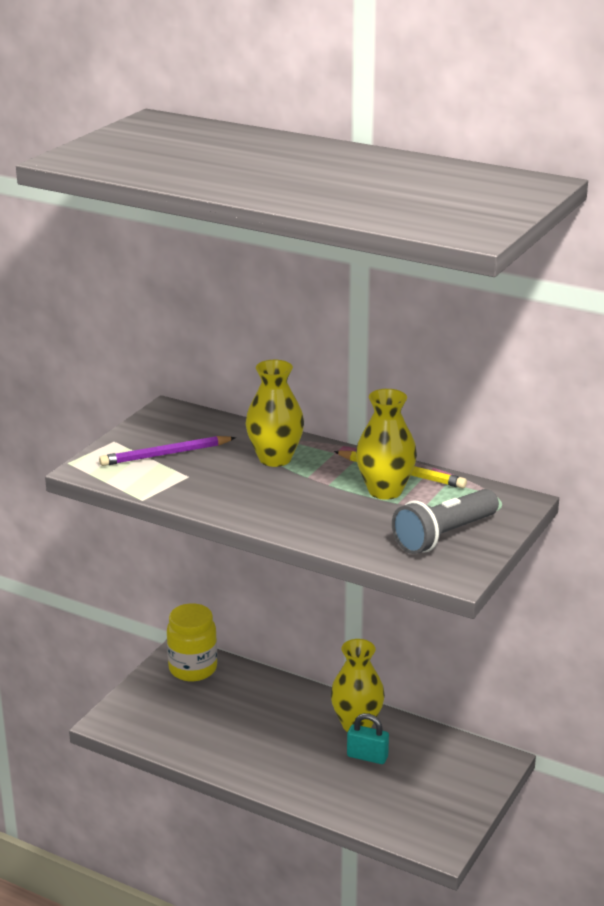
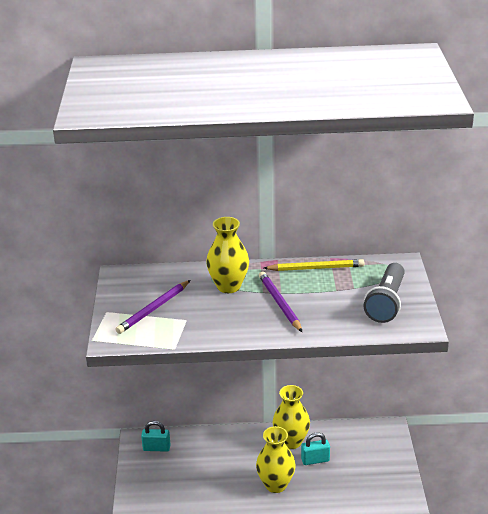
camera: 30 degrees left, 5 degrees up
yellow jar [167,603,217,681] -> turquoise padlock [141,421,171,452]
yellow vase [356,389,417,500] -> yellow vase moved to [256,426,296,493]
none -> purple pencil [259,271,302,332]

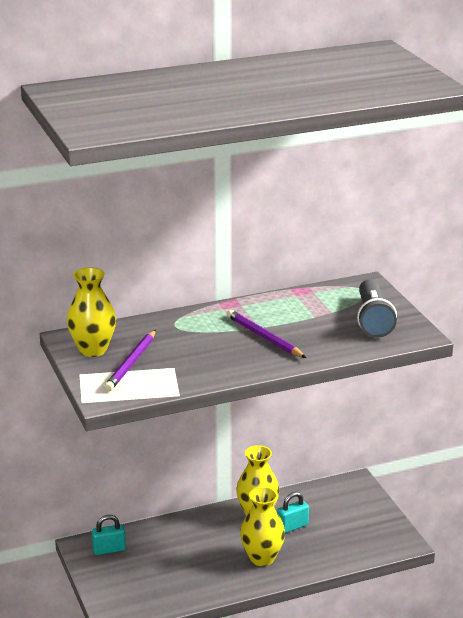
camera: 20 degrees left, 5 degrees down
yellow vase [206,217,249,293] -> yellow vase moved to [67,267,116,357]
yellow pencil [264,259,365,271] -> none

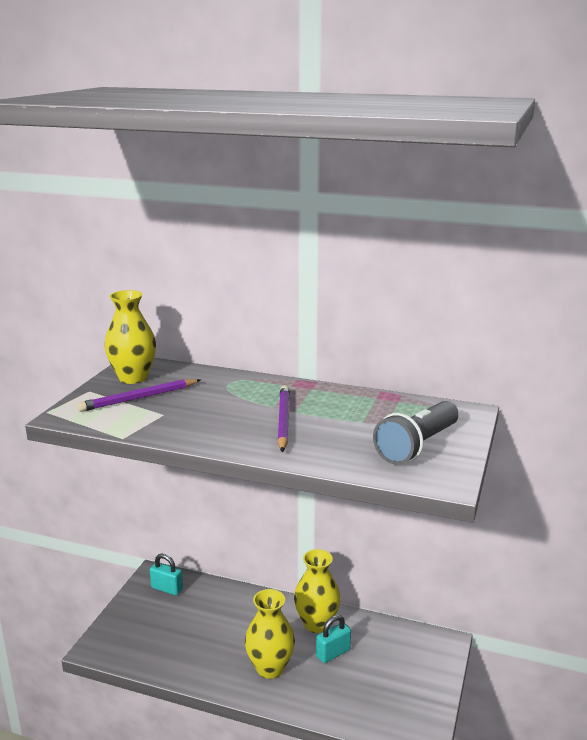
camera: 40 degrees right, 5 degrees down
turquoise padlock [277,492,309,533] -> turquoise padlock turned 45 degrees counterclockwise [316,615,351,663]

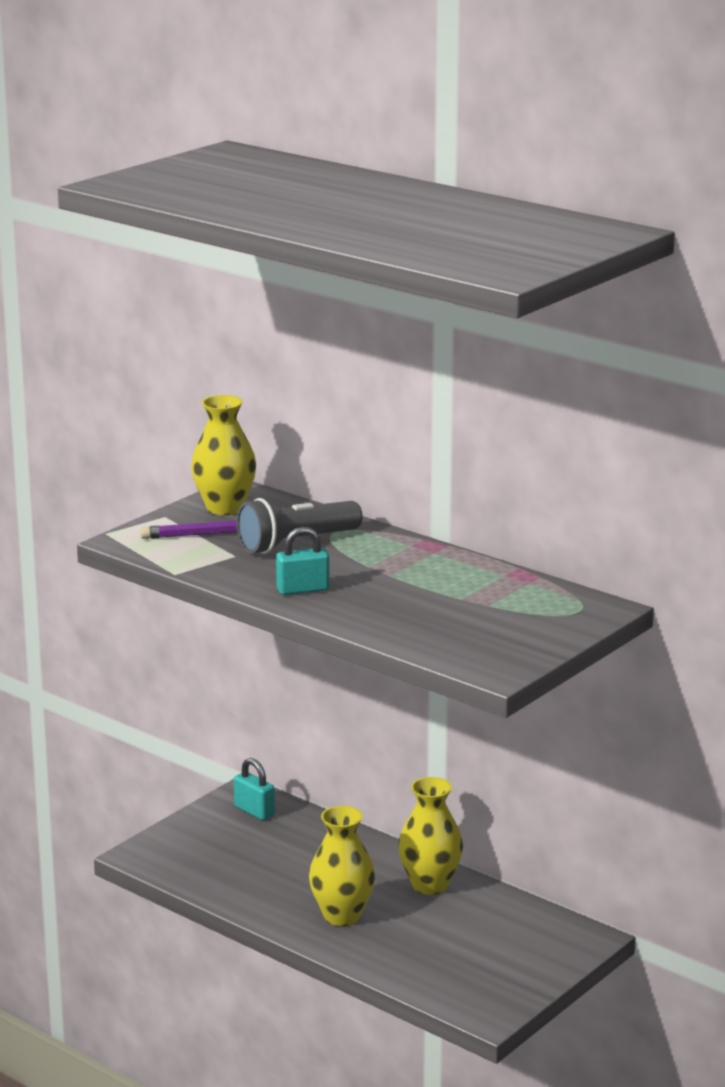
camera: 20 degrees right, 0 degrees up
purple pencil [277,385,290,452] -> none
turquoise padlock [316,615,351,663] -> turquoise padlock moved to [276,527,329,595]
grey flashlight [373,401,459,465] -> grey flashlight moved to [236,498,363,554]

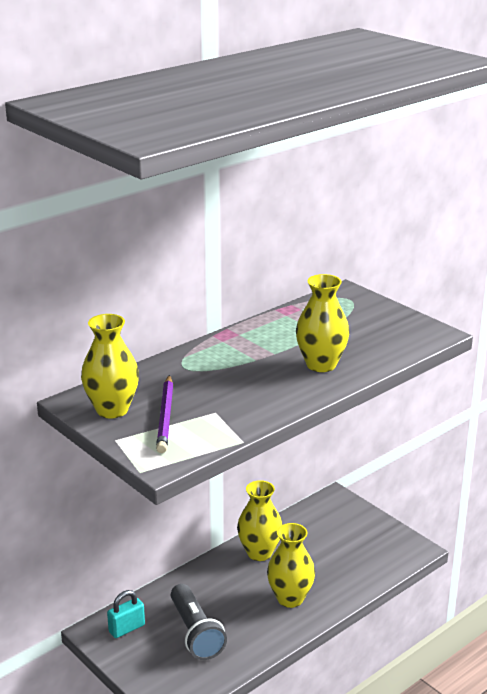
camera: 80 degrees left, 5 degrees up
grey flashlight [236,498,363,554] -> grey flashlight moved to [171,584,227,660]
turquoise padlock [276,527,329,595] -> none
none -> yellow vase [296,274,350,372]

